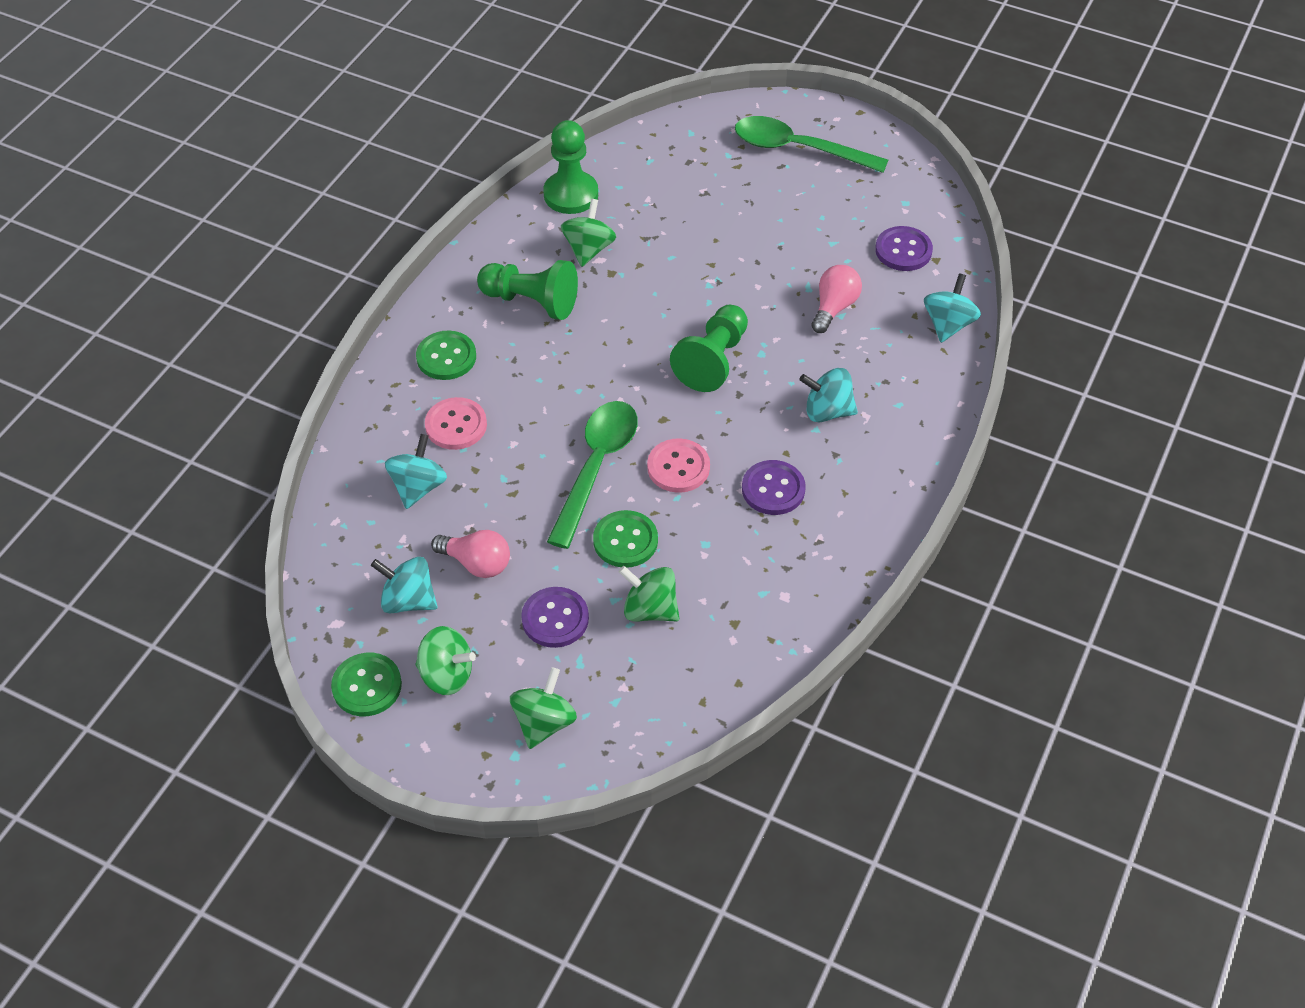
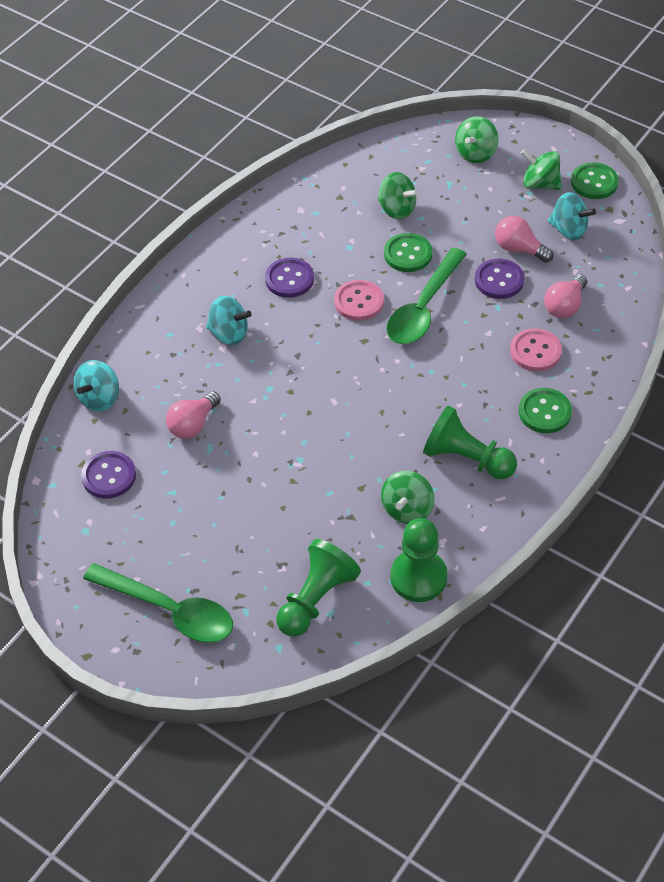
camera: 170 degrees left, 0 degrees up
turquoise spinning top [385,434,447,509] -> pink light bulb [544,274,587,318]
purple button [521,587,589,648] -> purple button moved to [475,259,524,299]
green pawn [670,305,748,392] -> green pawn moved to [276,539,361,637]

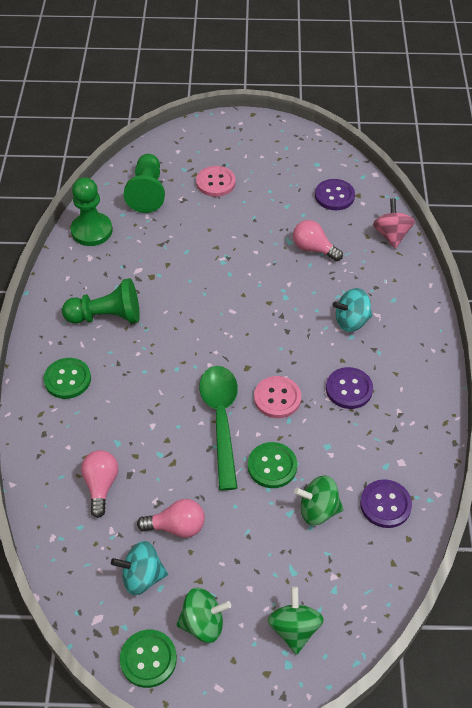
camera: 145 degrees right, 0 degrees up
turquoise spinning top [74,360,119,411] -> pink spinning top [373,198,415,249]
green spoon [83,563,233,643] -> none
pink light bulb [166,391,221,439] -> pink light bulb turned 60 degrees counterclockwise [293,220,343,261]
green spinning top [381,471,435,524] -> none
purple button [475,259,524,299] -> purple button moved to [360,479,412,528]
pink button [510,328,562,371] -> pink button moved to [196,166,236,197]

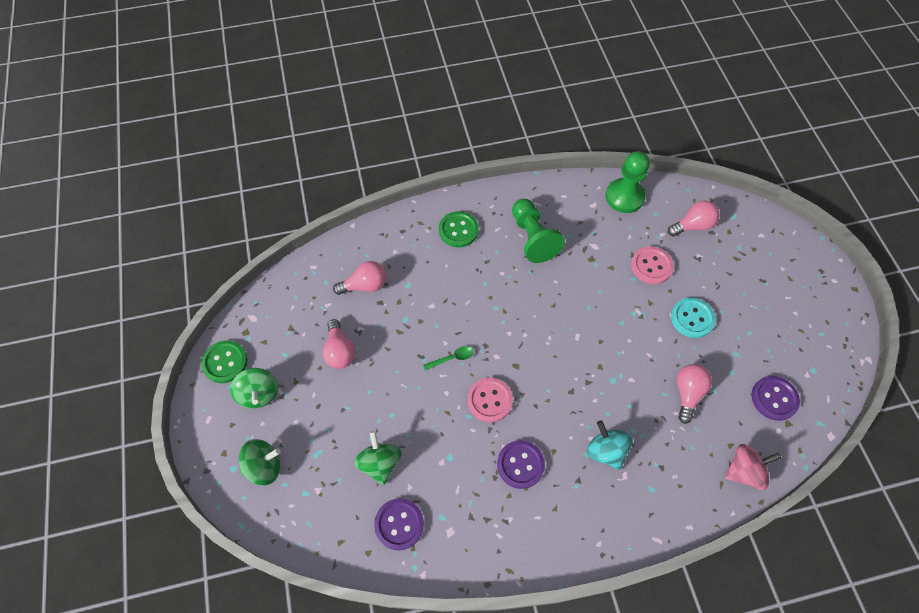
camera: 75 degrees right, 10 degrees up
turquoise spinning top [111,541,168,595] -> none
green pawn [124,154,165,213] -> pink light bulb [668,200,719,237]
pink button [196,166,236,197] -> pink button moved to [631,246,674,284]
green spoon [199,366,238,491] -> green spoon [423,346,473,370], size x0.41
green button [248,442,297,488] -> none
none -> turquoise button [671,297,715,338]

